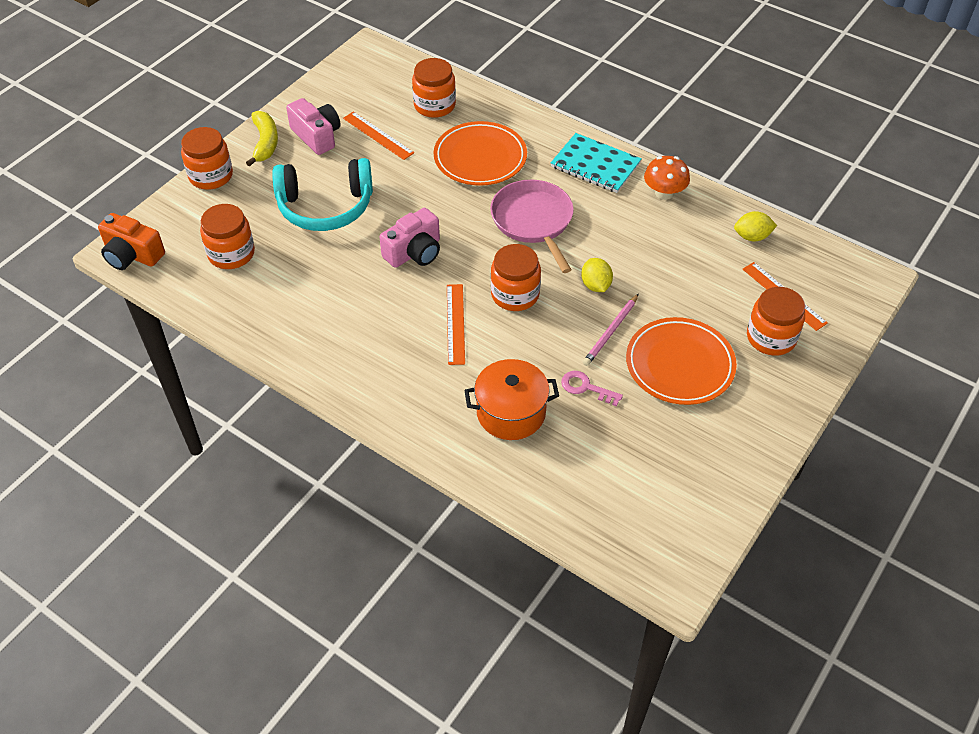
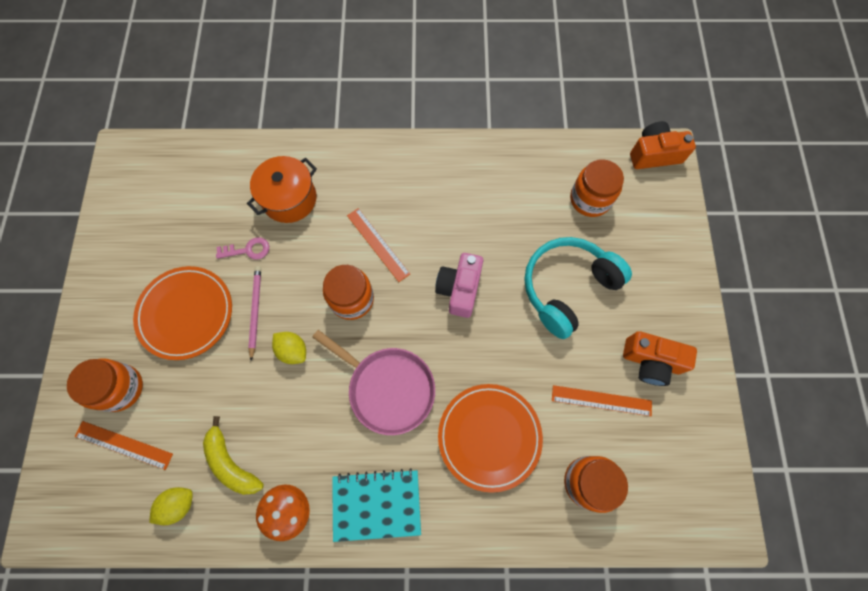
camera: 145 degrees right, 20 degrees up
orange jar [181,127,233,190] -> none
yellow banana [246,111,278,167] -> yellow banana moved to [203,416,264,495]
pink camera [286,98,340,155] -> orange camera [623,331,697,386]

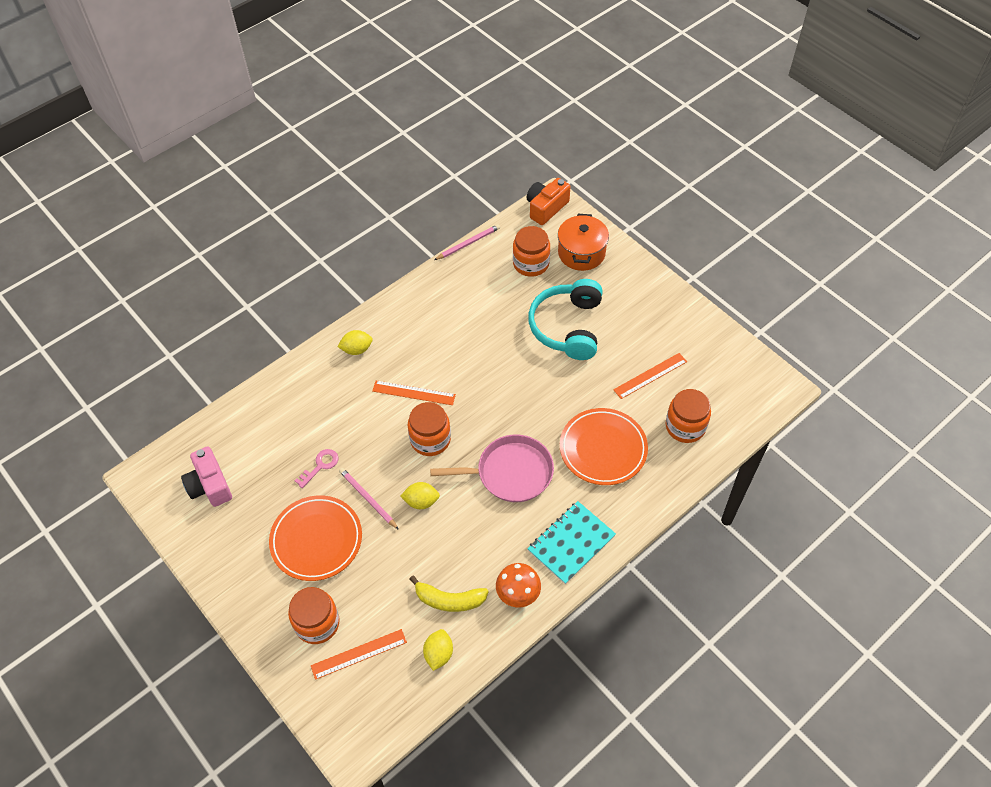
camera: 40 degrees left, 15 degrees down
orange pot [247,156,317,223] -> orange pot moved to [558,214,609,271]
pink camera [435,253,483,318] -> pink camera moved to [181,446,232,507]
orange camera [623,331,697,386] -> none
none -> yellow lemon [337,330,373,355]
none -> pink pencil [434,224,500,260]

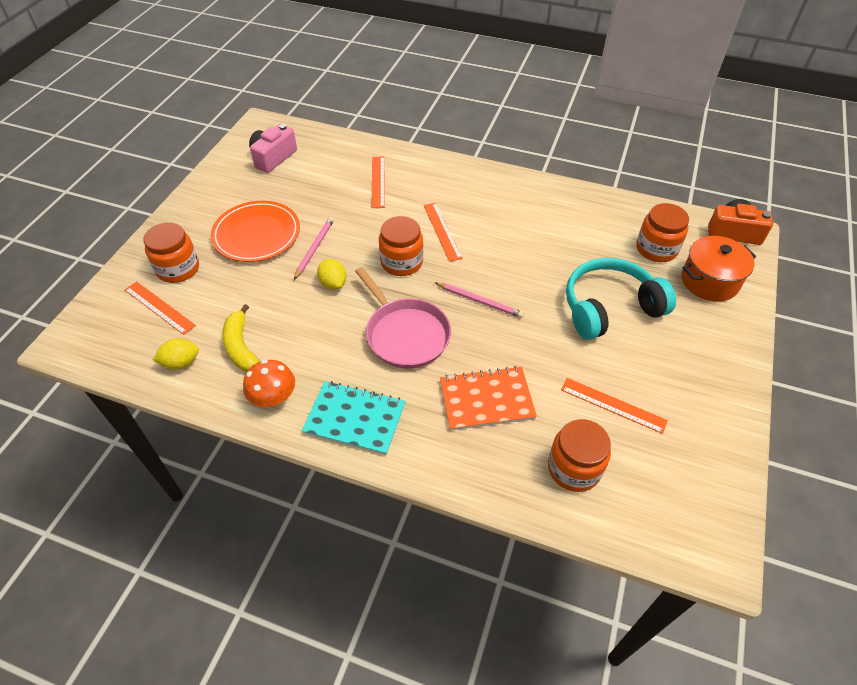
camera: 60 degrees right, 5 degrees down
pink key [295,449,338,488] -> none
yellow lemon [337,330,373,355] -> none
pink pencil [434,224,500,260] -> pink pencil moved to [434,282,524,318]
orange plate [560,408,648,485] -> orange notebook [440,366,537,431]
none -> orange ruler [372,157,385,208]

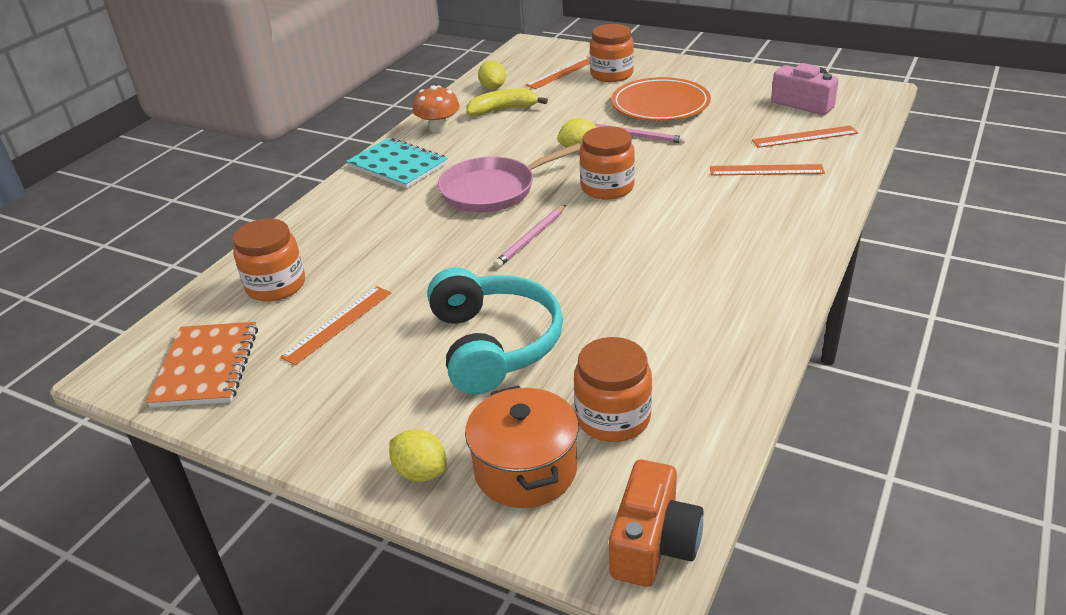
camera: 100 degrees right, 15 degrees down
turquoise notebook [302,381,406,455] -> turquoise notebook turned 75 degrees counterclockwise [346,137,448,188]
orange ruler [424,203,463,262] -> orange ruler moved to [752,125,858,148]
orange notebook [440,366,537,431] -> orange notebook moved to [146,322,258,408]
none -> yellow lemon [389,429,447,482]

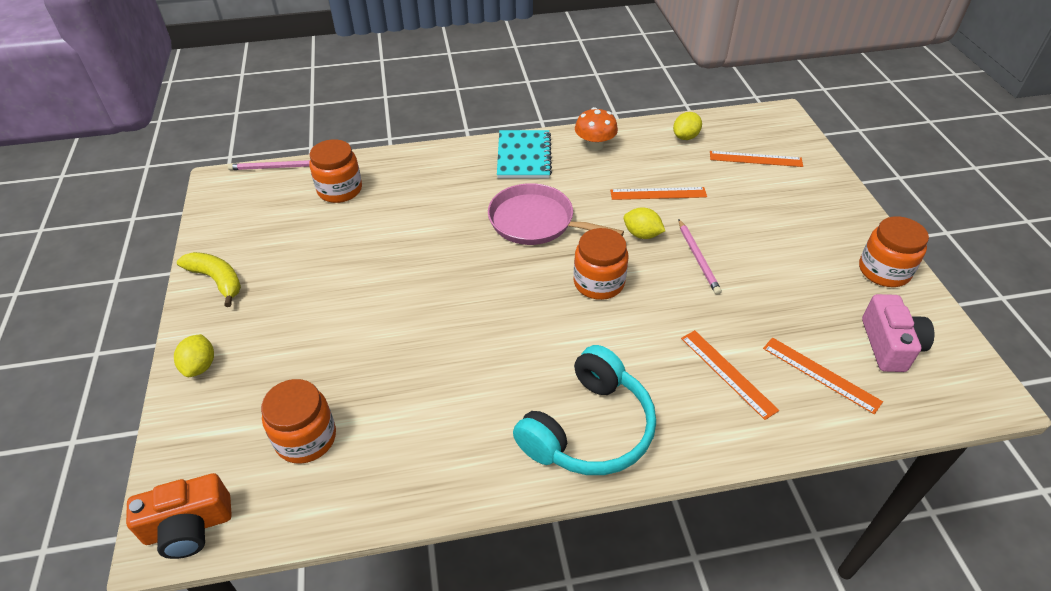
camera: 50 degrees right, 10 degrees up
orange notebook [146,322,258,408] -> none
orange ruler [280,286,391,365] -> orange ruler moved to [610,187,707,200]
turquoise headphones [427,267,563,394] -> turquoise headphones moved to [513,345,656,475]
orange pot [465,385,579,508] -> none
yellow banana [466,88,548,116] -> yellow banana moved to [177,252,241,307]
pink pencil [493,205,566,268] -> pink pencil moved to [228,160,310,170]
orange jar [590,24,634,82] -> orange jar moved to [859,216,929,287]
orange plate [611,77,711,121] -> none

